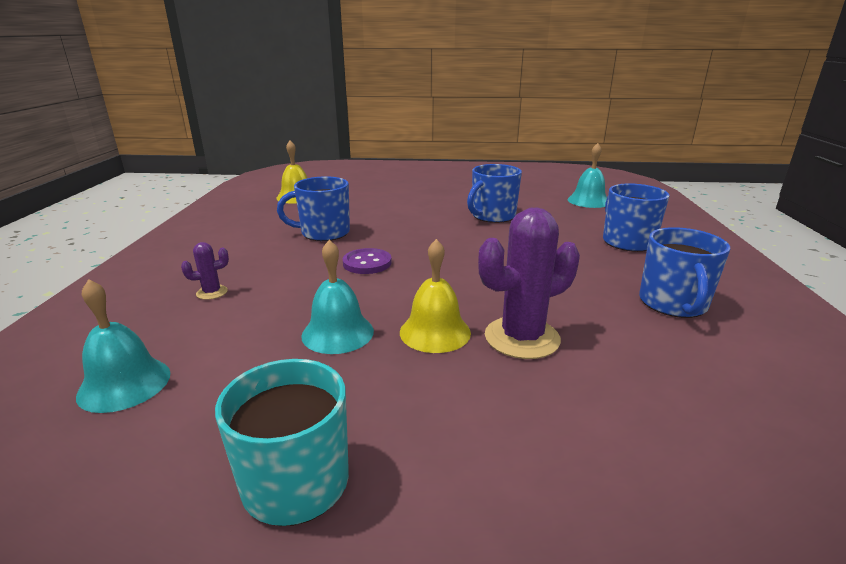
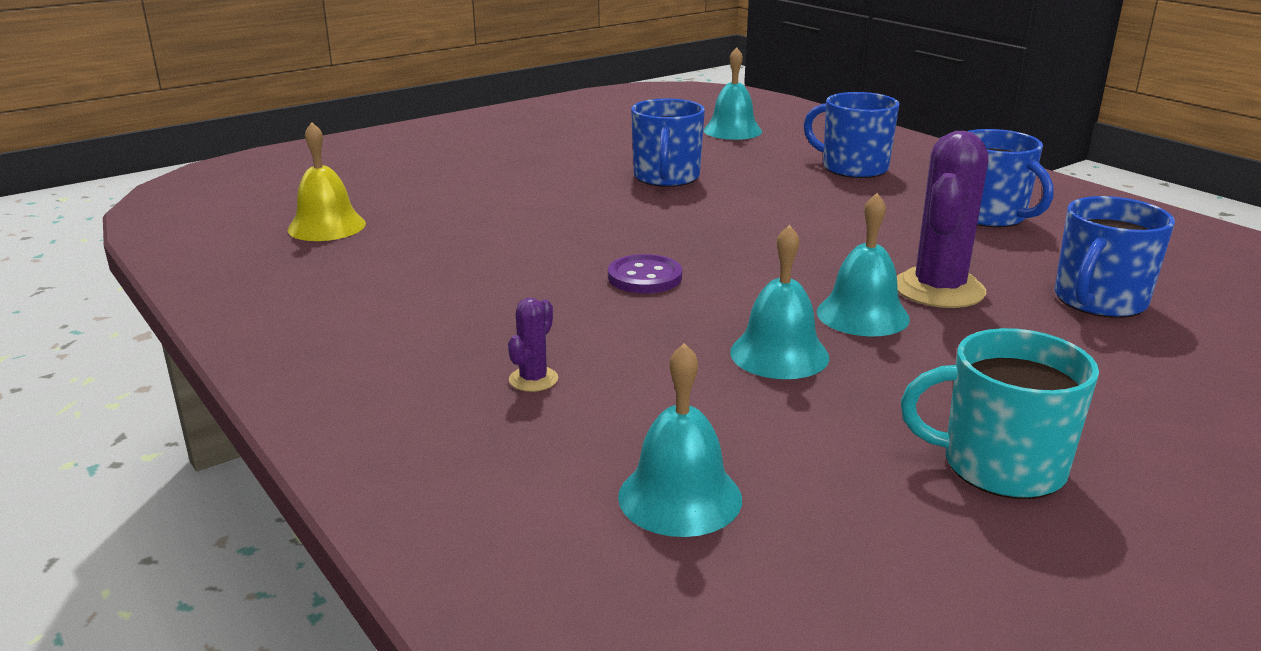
camera: 40 degrees left, 0 degrees up
blue mug [277,176,350,241] -> blue mug moved to [1055,196,1175,318]
yellow bell [400,239,471,353] -> turquoise bell [817,193,910,337]

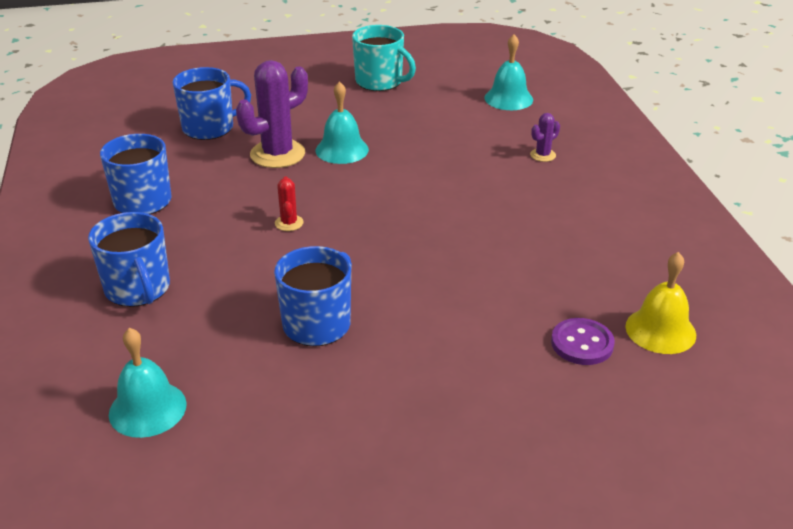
camera: 155 degrees left, 10 degrees up
purple button [608,254,682,293] -> purple button moved to [551,318,615,365]
turquoise bell [730,225,829,379] -> none
none -> red cactus [275,176,304,231]

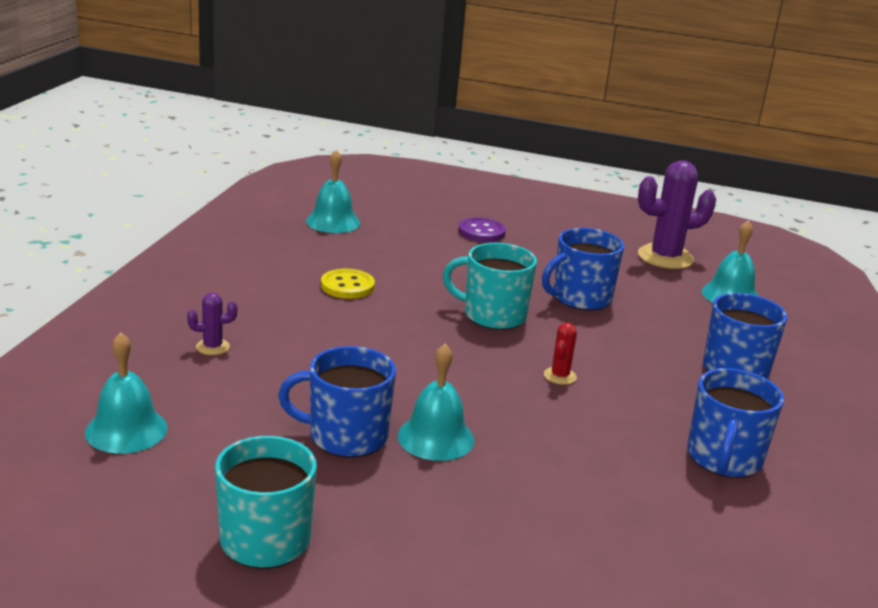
camera: 155 degrees left, 10 degrees down
blue mug [172,67,251,140] -> blue mug moved to [278,346,396,458]
purple cactus [236,60,308,168] -> purple cactus moved to [638,160,716,269]
purple button [551,318,615,365] -> purple button moved to [459,217,506,242]
yellow bell [625,252,696,354] -> turquoise bell [306,150,360,233]
none -> yellow button [321,269,375,299]
none -> turquoise mug [443,243,537,330]

